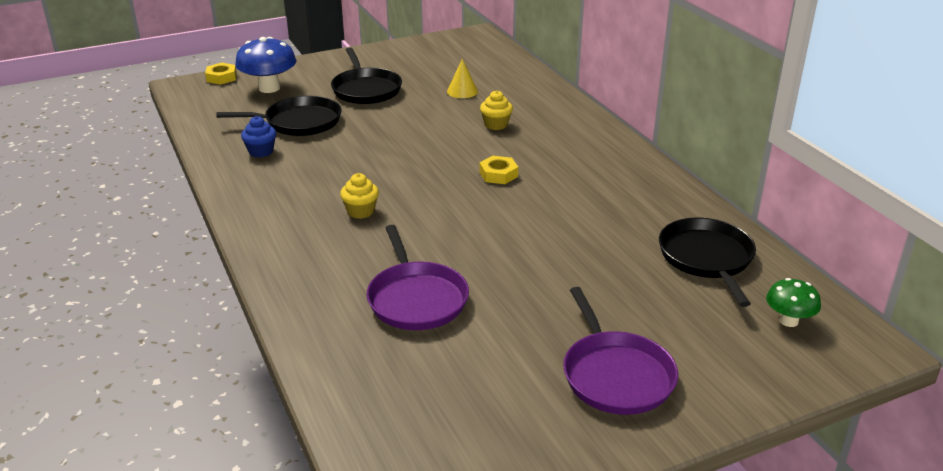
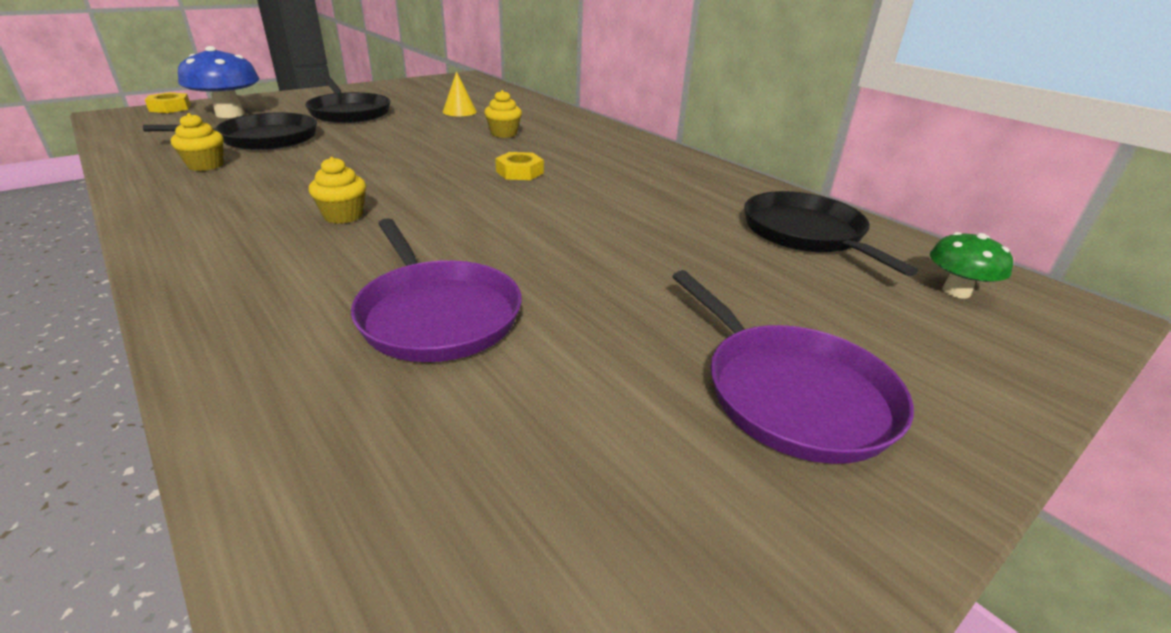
camera: 15 degrees left, 0 degrees up
blue cupcake [241,116,276,158] -> yellow cupcake [171,113,223,171]

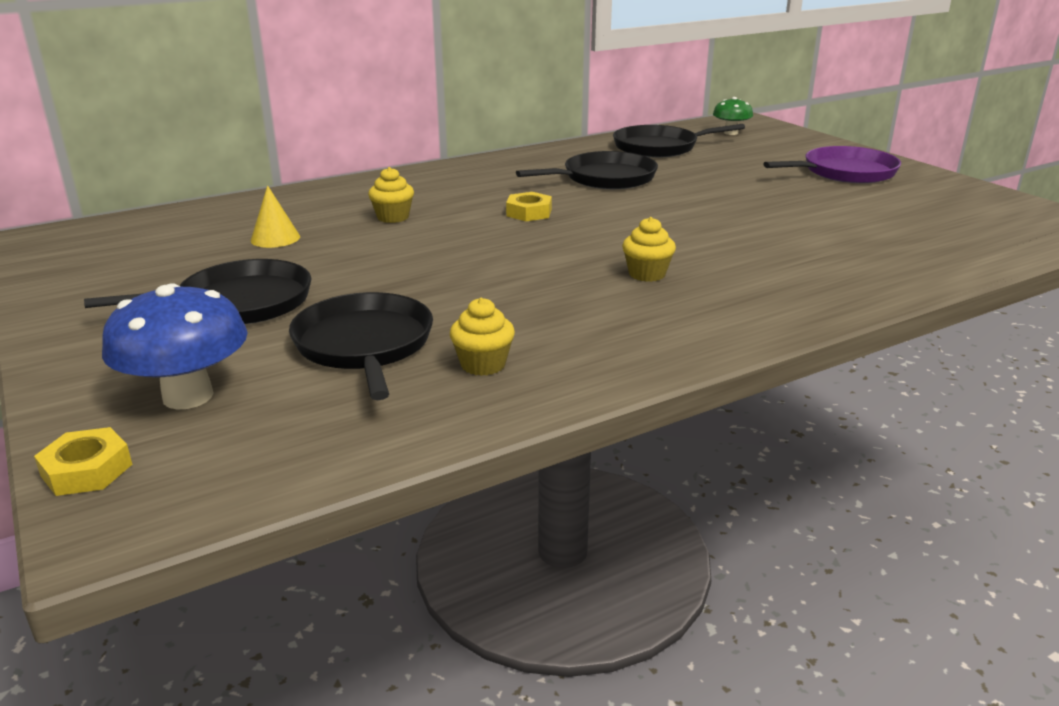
camera: 80 degrees left, 5 degrees down
purple pan [351,218,522,362] -> none
none -> black pan [516,151,658,189]

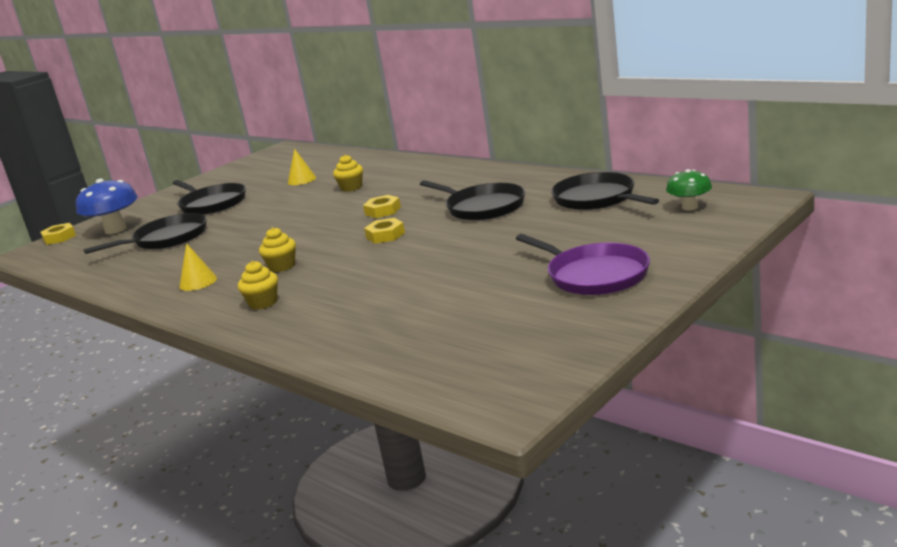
camera: 75 degrees right, 5 degrees down
yellow cupcake [450,298,515,376] -> yellow cupcake moved to [238,261,278,310]
none -> yellow cone [179,243,217,291]
none -> yellow nut [364,218,405,243]

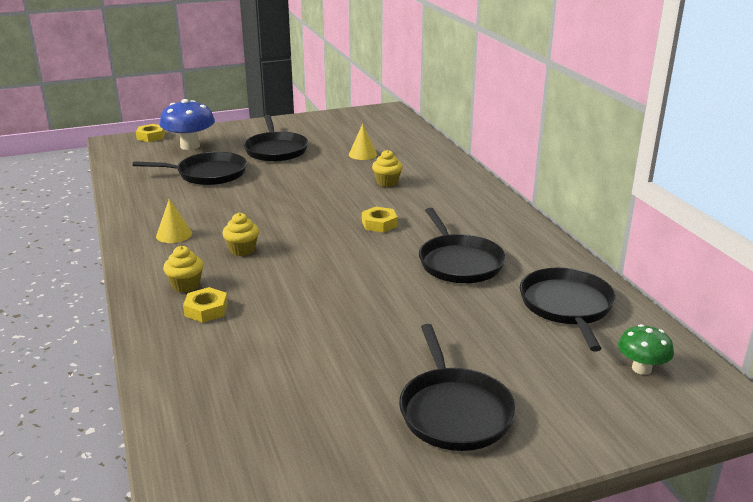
camera: 25 degrees right, 5 degrees up
yellow nut [364,218,405,243] -> yellow nut moved to [183,287,228,323]
purple pan [516,234,650,295] -> black pan [399,324,516,451]

